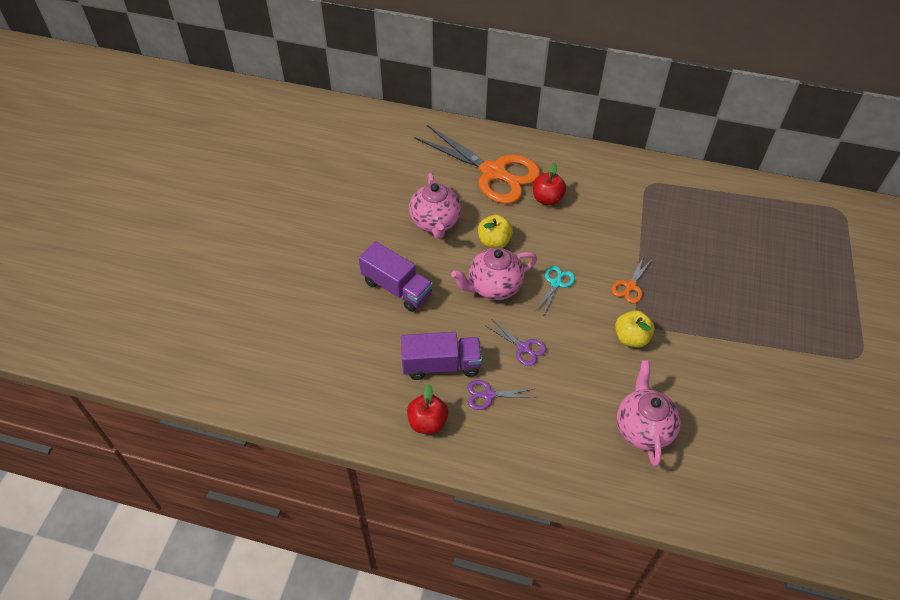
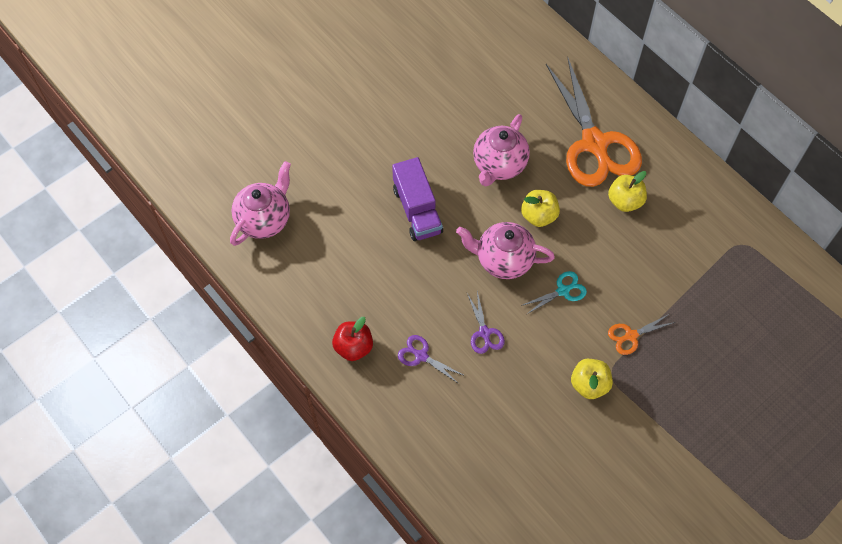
camera: 35 degrees right, 10 degrees up
purple truck [401,332,482,380] -> none
red apple [533,163,567,205] -> yellow apple [608,171,647,212]
pink teapot [617,360,681,467] -> pink teapot moved to [230,161,291,246]

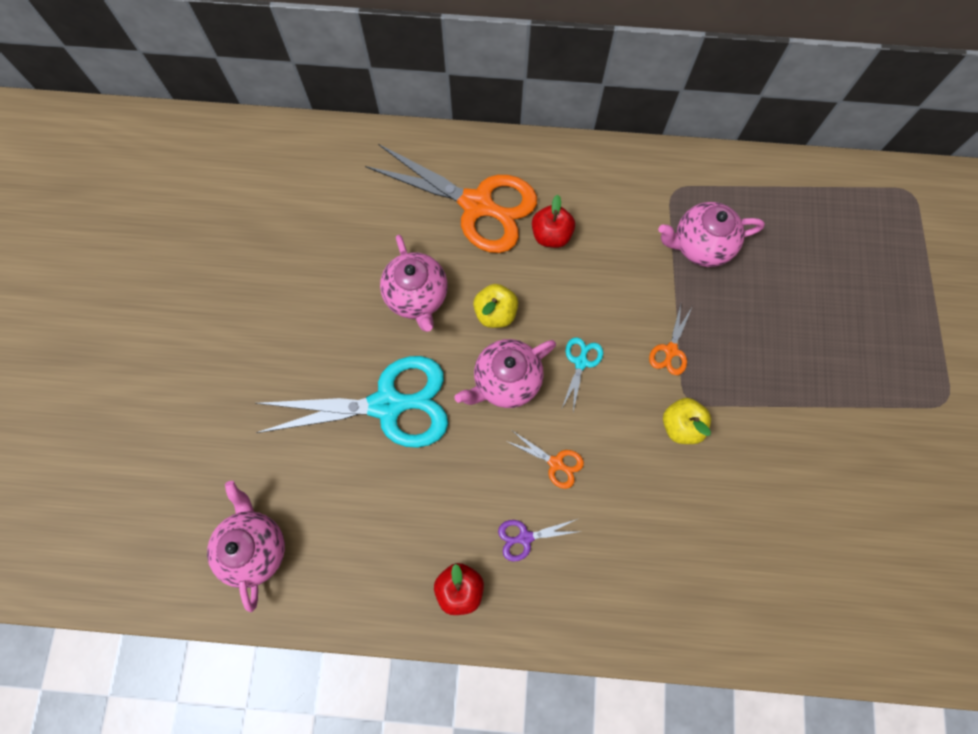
camera: 45 degrees left, 10 degrees up
purple truck [392,157,443,241] -> turquoise scissors [256,356,448,448]
purple scissors [467,291,505,354] -> orange scissors [506,431,584,489]
yellow apple [608,171,647,212] -> red apple [532,195,575,248]
none -> pink teapot [658,202,765,267]

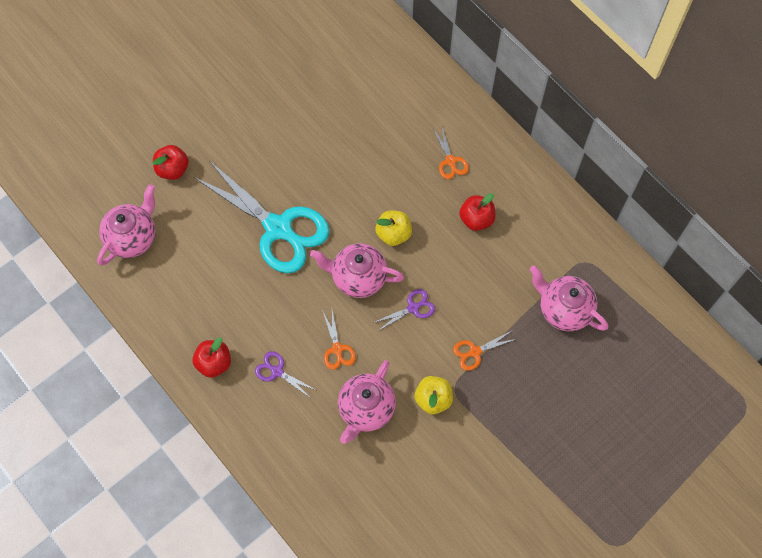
camera: 45 degrees right, 5 degrees down
orange scissors [365,144,537,253] -> orange scissors [432,125,469,179], size x0.41
pink teapot [380,235,448,332] -> pink teapot moved to [338,360,396,444]
turquoise scissors [562,337,603,412] -> purple scissors [373,289,435,331]
none -> red apple [153,145,189,180]

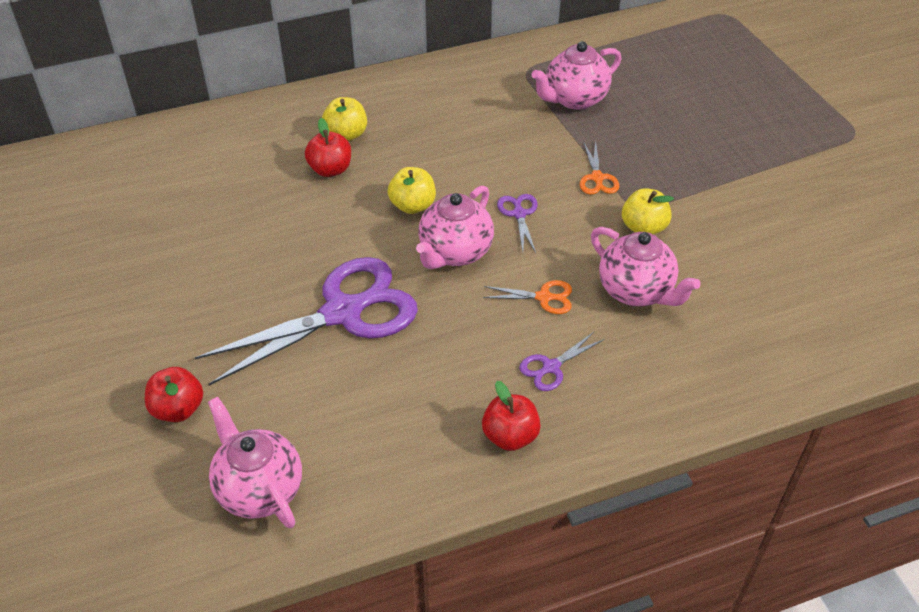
camera: 70 degrees left, 20 degrees down
turquoise scissors [194,161,330,273] -> purple scissors [194,257,418,385]
orange scissors [432,125,469,179] -> yellow apple [322,97,367,141]
red apple [459,193,496,231] -> red apple moved to [305,118,351,177]

